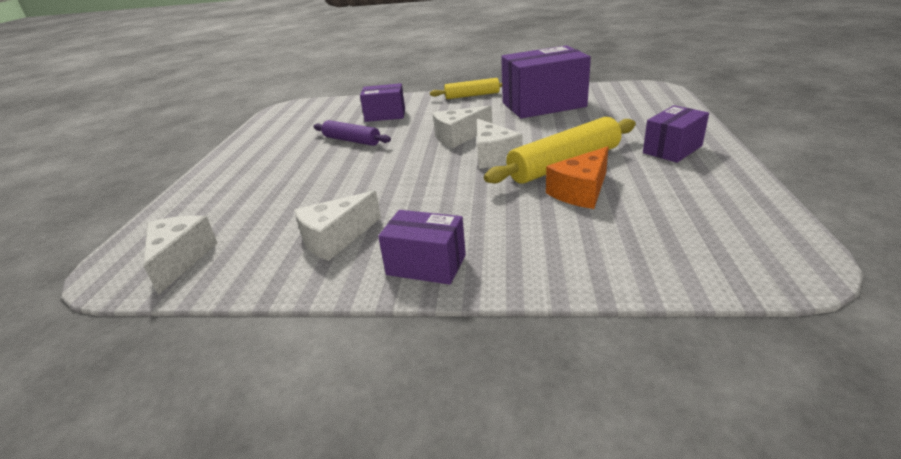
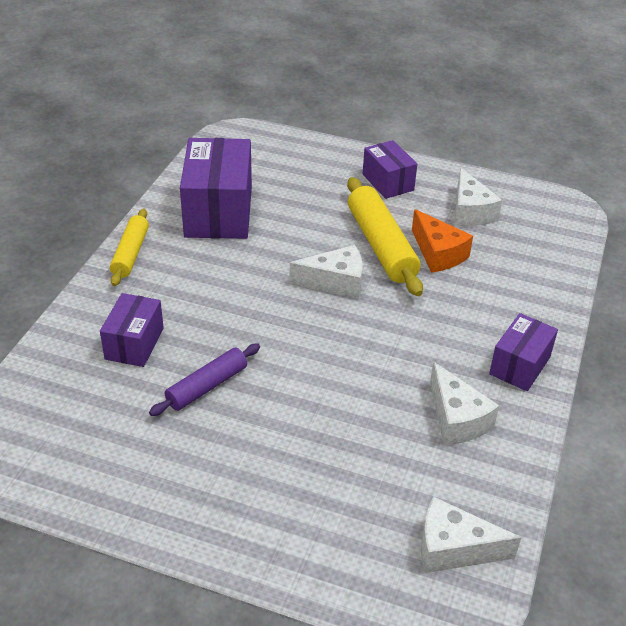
camera: 80 degrees left, 10 degrees up
white cheese [433,106,492,148] -> white cheese moved to [454,167,502,226]

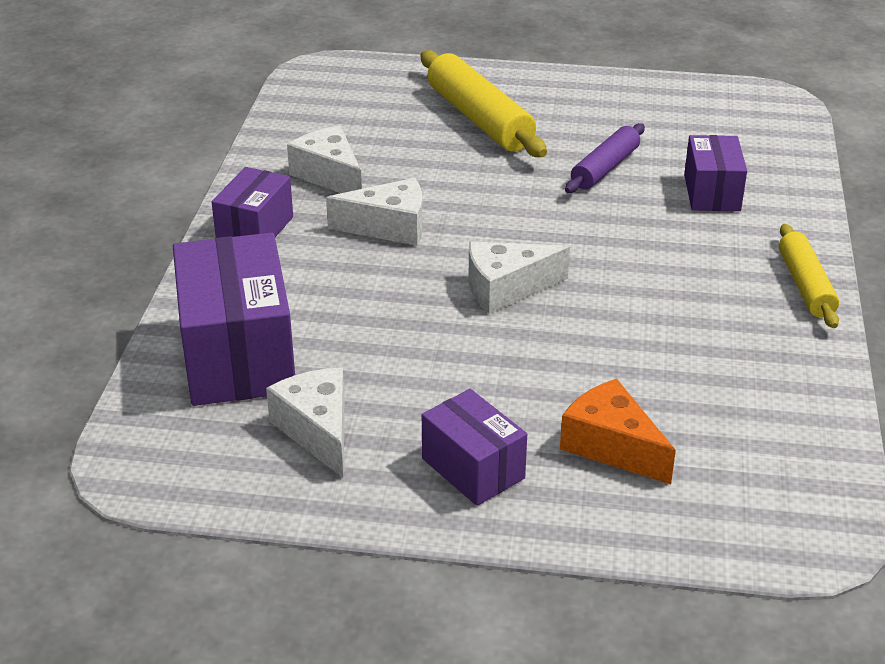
camera: 170 degrees right, 5 degrees down
purple box [180,138,252,239] -> purple box moved to [173,233,295,406]
yellow rolling pin [347,177,423,296] -> yellow rolling pin moved to [421,50,547,157]
orange cheese [412,209,473,273] -> orange cheese moved to [560,379,676,484]
white cheese [421,497,522,573] -> white cheese moved to [326,178,423,246]

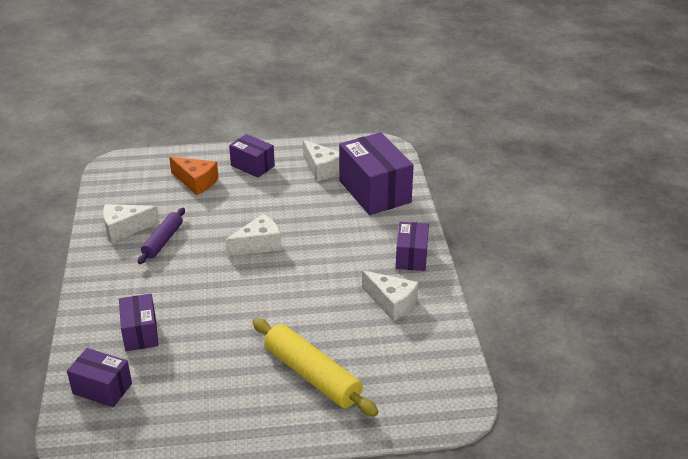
camera: 165 degrees right, 0 degrees up
white cheese [326,178,423,246] -> white cheese moved to [103,204,160,243]
purple rolling pin [565,123,645,193] -> purple rolling pin moved to [138,208,185,264]
yellow rolling pin [779,224,839,328] -> none
none -> purple box [67,348,132,407]

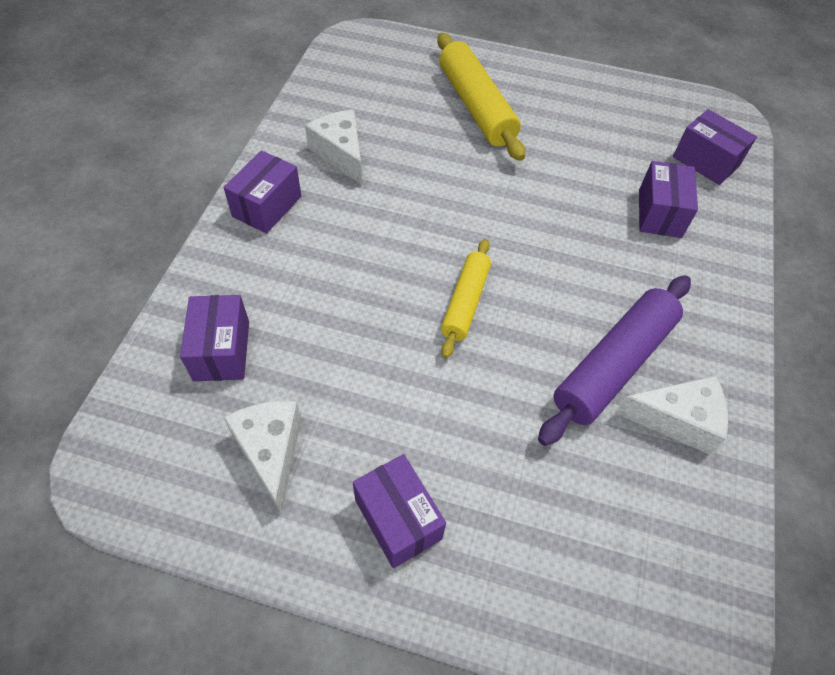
camera: 160 degrees left, 20 degrees up
purple rolling pin [138,208,185,264] -> purple rolling pin [538,275,691,446], size x1.62
orange cheese [169,156,218,195] -> none
white cheese [225,214,282,256] -> yellow rolling pin [441,239,491,358]
purple box [339,132,414,215] -> purple box [180,295,249,381], size x0.57

